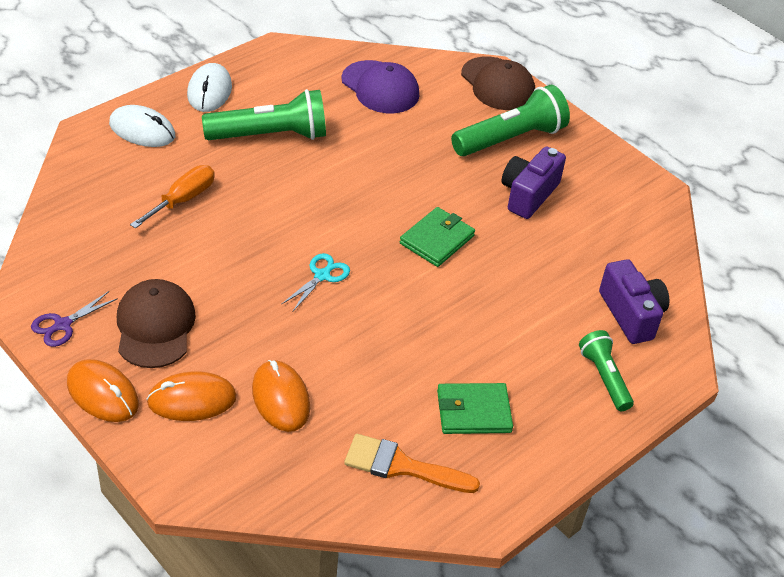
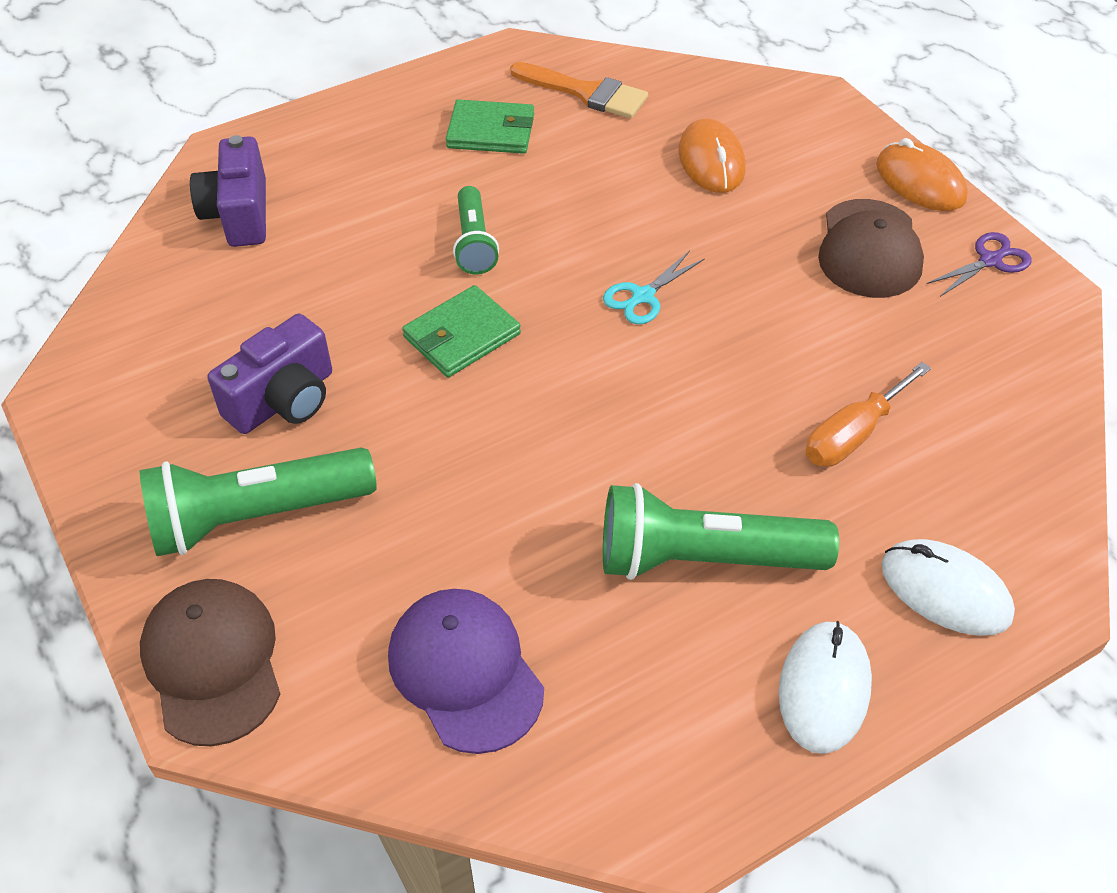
camera: 165 degrees left, 5 degrees up
orange mouse [146,372,237,421] -> none
green flashlight [579,330,634,411] -> green flashlight moved to [453,186,499,274]

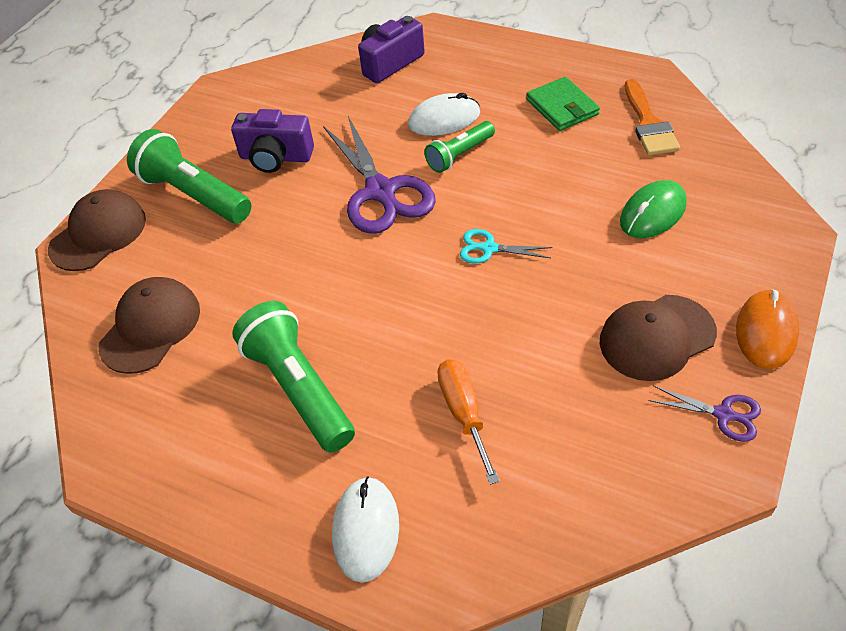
camera: 60 degrees right, 0 degrees up
purple cap [388,589,544,754] -> brown cap [98,277,200,374]
green wallet [402,285,521,377] -> purple scissors [323,116,436,234]
orange mouse [679,119,746,193] -> green mouse [620,180,687,238]
white mouse [779,621,872,754] -> white mouse moved to [408,93,480,136]
orange screwdriver [805,362,931,467] -> orange screwdriver turned 60 degrees clockwise [437,359,500,485]

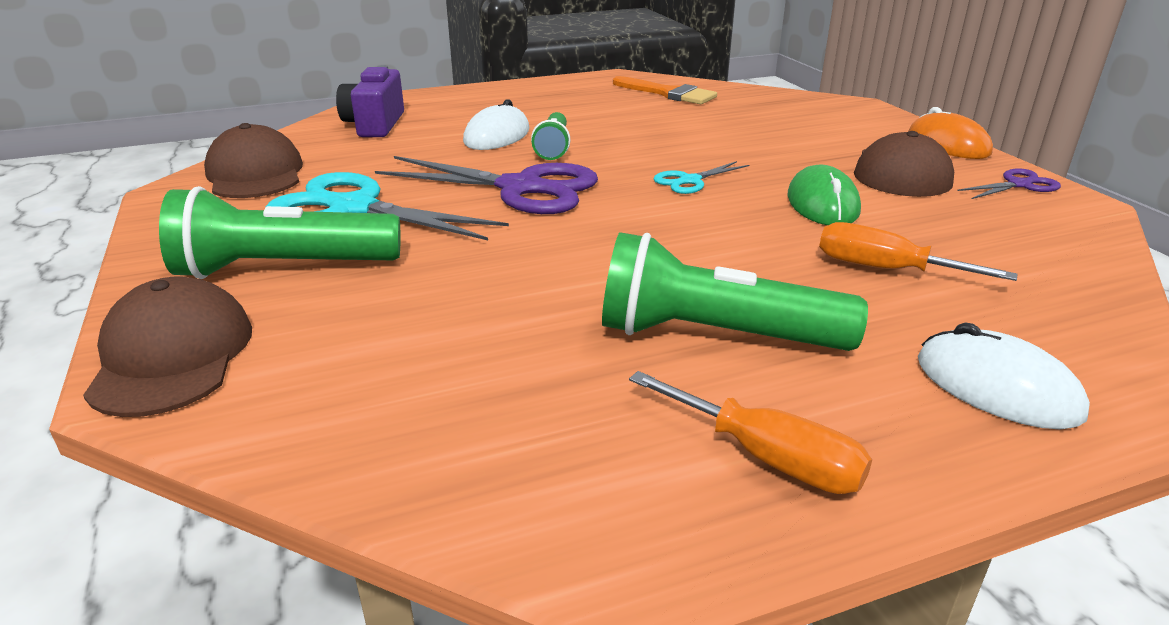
camera: 50 degrees left, 20 degrees down
brown cap [98,277,200,374] -> brown cap moved to [204,123,303,198]
purple camera [231,109,314,173] -> turquoise scissors [266,172,509,240]
green wallet [526,77,600,131] -> none
green mouse [620,180,687,238] -> green mouse moved to [787,164,861,225]
none -> orange screwdriver [629,371,872,494]

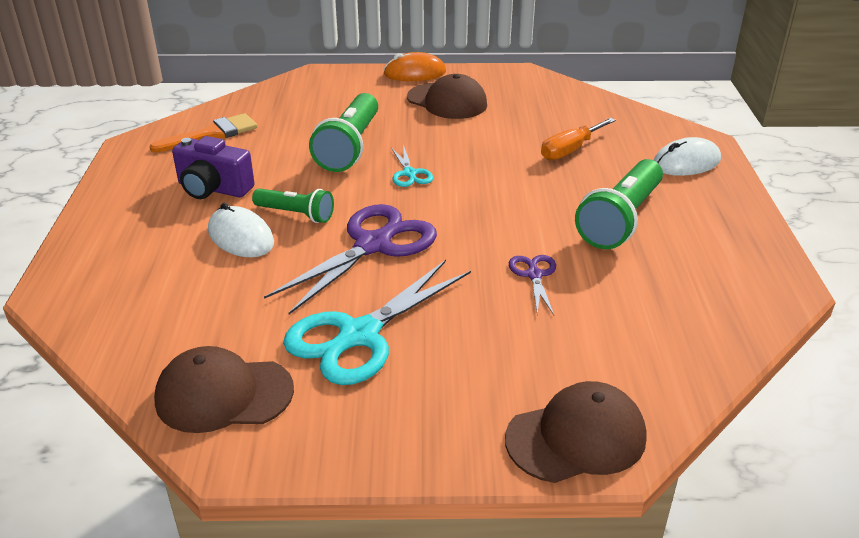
camera: 70 degrees left, 5 degrees up
brown cap [83,276,252,417] -> brown cap turned 150 degrees clockwise [505,381,647,483]
green flashlight [159,186,400,279] -> green flashlight moved to [309,93,378,172]
purple camera [336,65,404,137] -> purple camera moved to [172,136,254,199]
orange screwdriver [629,371,872,494] -> none
green mouse [787,164,861,225] -> none
purple scissors [957,168,1061,199] -> purple scissors moved to [509,255,556,315]

